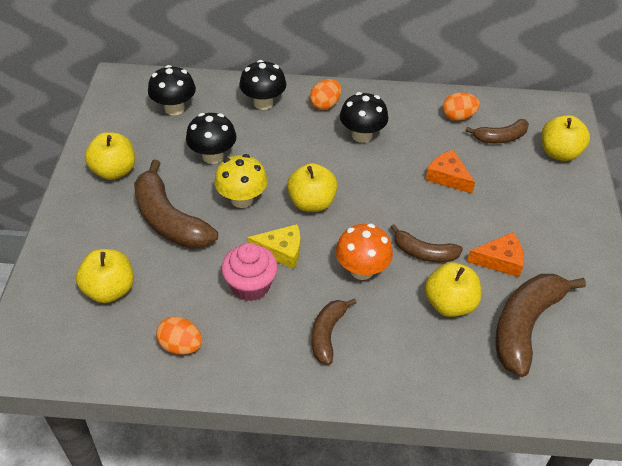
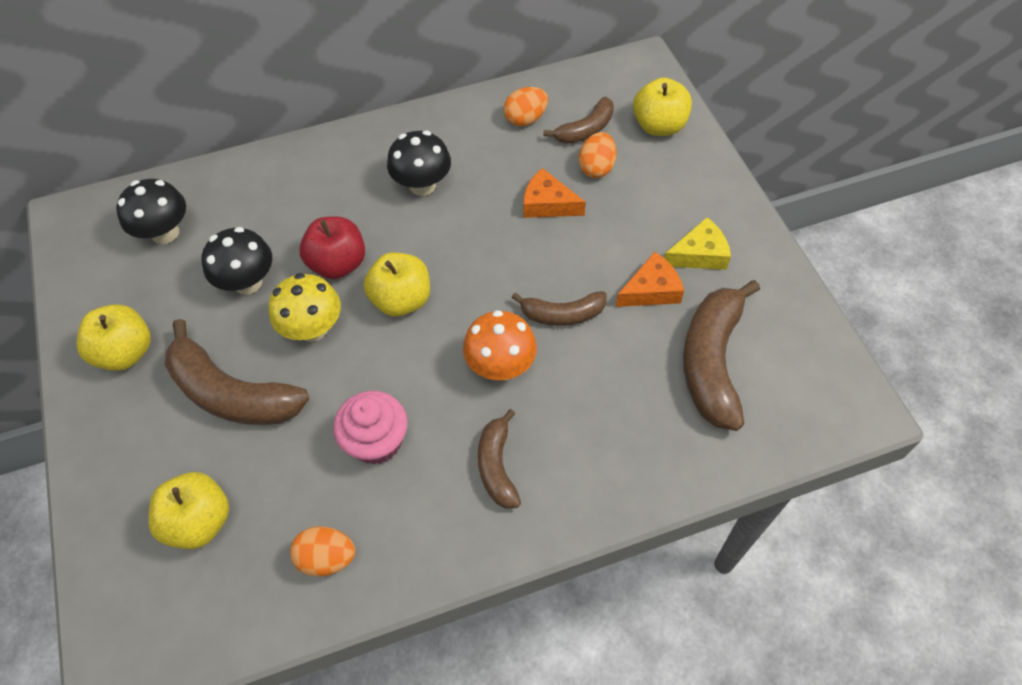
camera: 20 degrees left, 10 degrees up
black mushroom [239,60,286,110] -> none
yellow cheese [247,224,300,269] -> yellow cheese moved to [664,217,731,270]
orange egg [310,79,341,110] -> orange egg moved to [579,132,617,178]
yellow apple [425,262,481,317] -> none
none -> red apple [299,216,365,279]

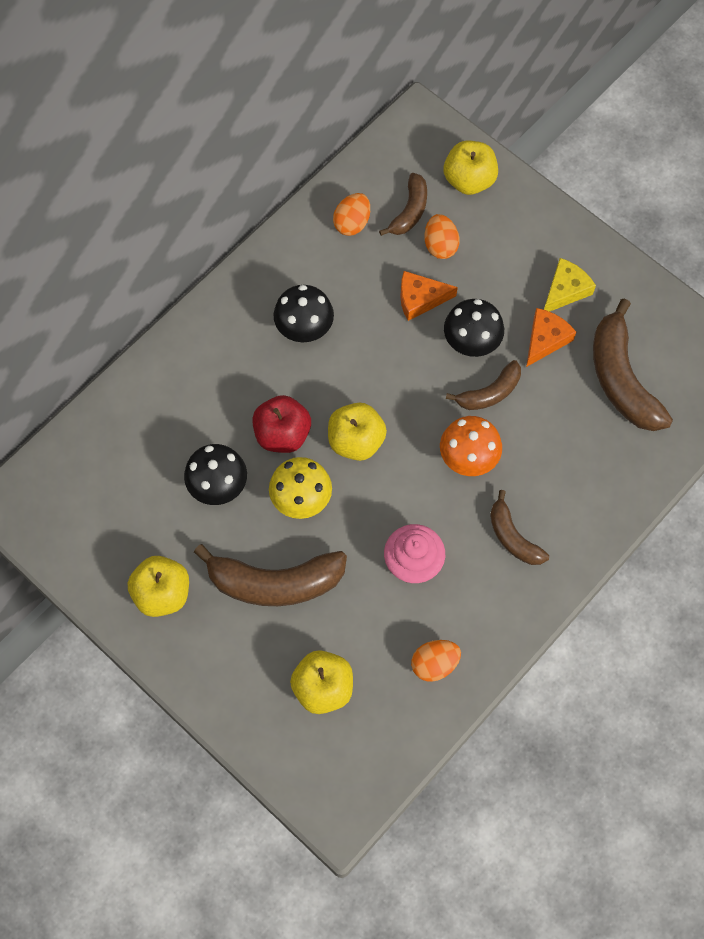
camera: 30 degrees left, 10 degrees up
black mushroom [116,179,186,244] -> black mushroom moved to [444,299,504,357]

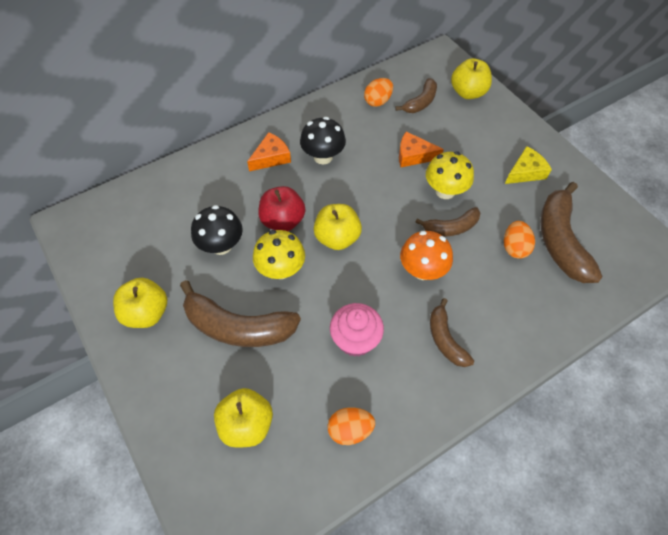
camera: 15 degrees right, 10 degrees down
orange egg [424,214,460,259] -> orange egg moved to [504,221,535,259]
black mushroom [444,299,504,357] -> yellow mushroom [426,151,474,199]
orange cheese [526,308,576,367] -> orange cheese moved to [247,132,291,171]

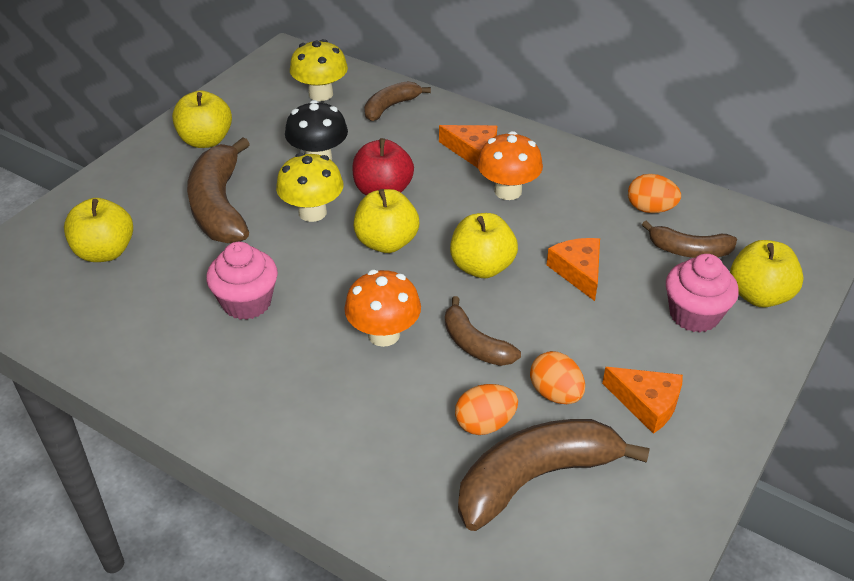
camera: 65 degrees right, 15 degrees down
black mushroom [300,117,346,164] -> orange mushroom [477,131,543,200]
orange egg [328,407,375,445] -> orange egg moved to [530,351,585,404]
yellow mushroom [426,151,474,199] -> yellow mushroom moved to [290,39,348,101]
brown banana [430,298,474,367] -> brown banana moved to [364,81,431,121]
yellow cheese [505,146,552,184] -> orange cheese [602,367,683,434]
none -> yellow apple [450,213,518,278]
none -> pink cupcake [666,254,739,333]

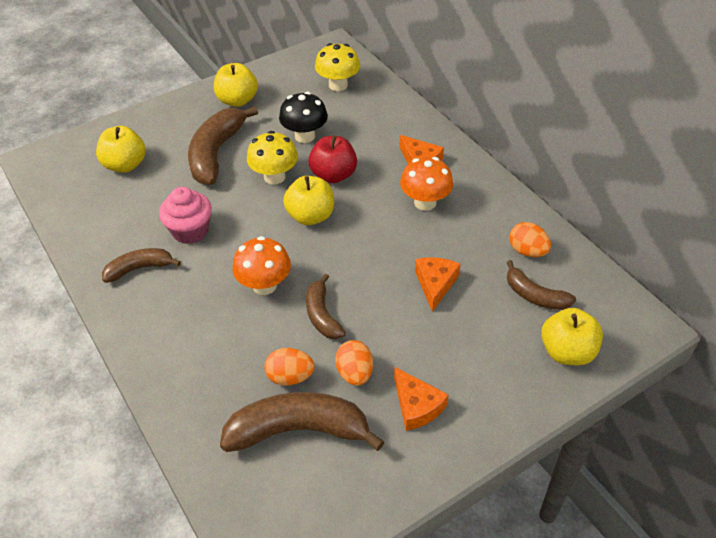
camera: 25 degrees right, 5 degrees up
brown banana [364,81,431,121] -> brown banana moved to [102,248,181,283]
yellow apple [450,213,518,278] -> none
pink cupcake [666,254,739,333] -> none

